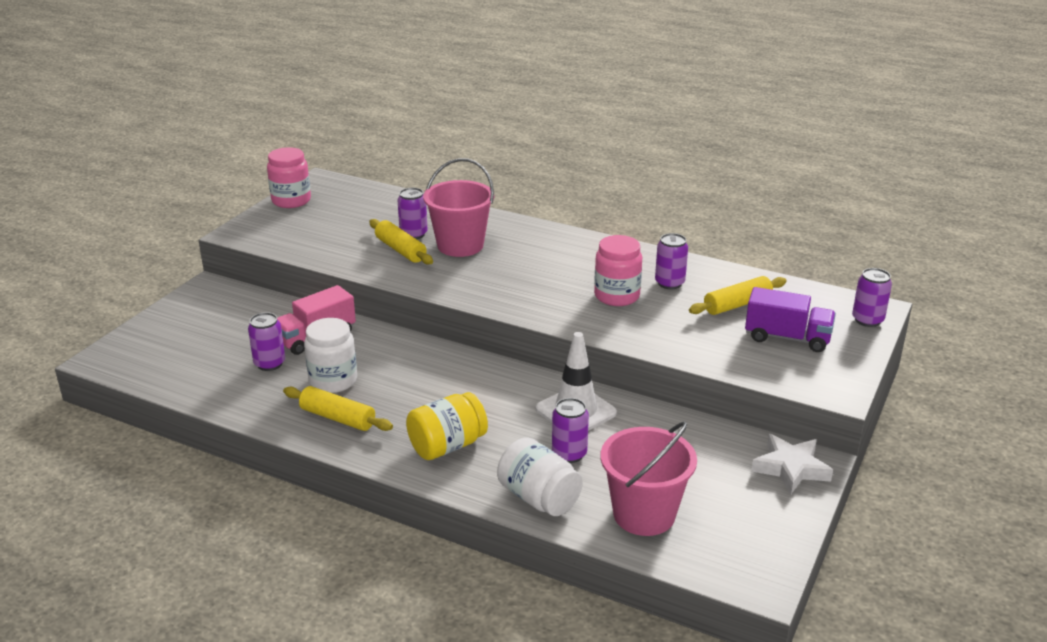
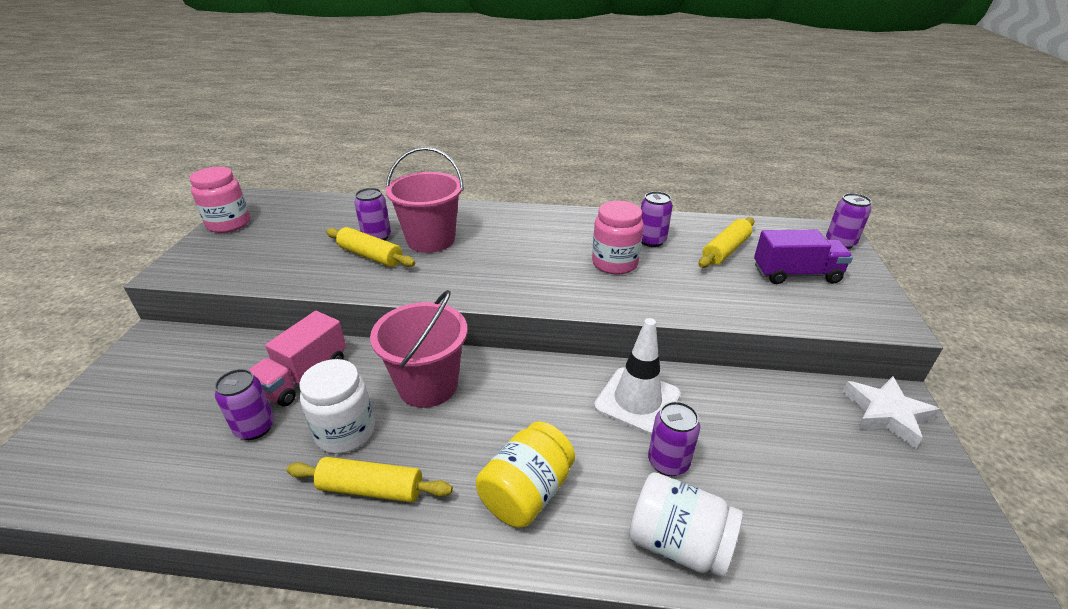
camera: 20 degrees left, 5 degrees up
pink bucket [601,421,697,536] -> pink bucket moved to [370,290,468,408]

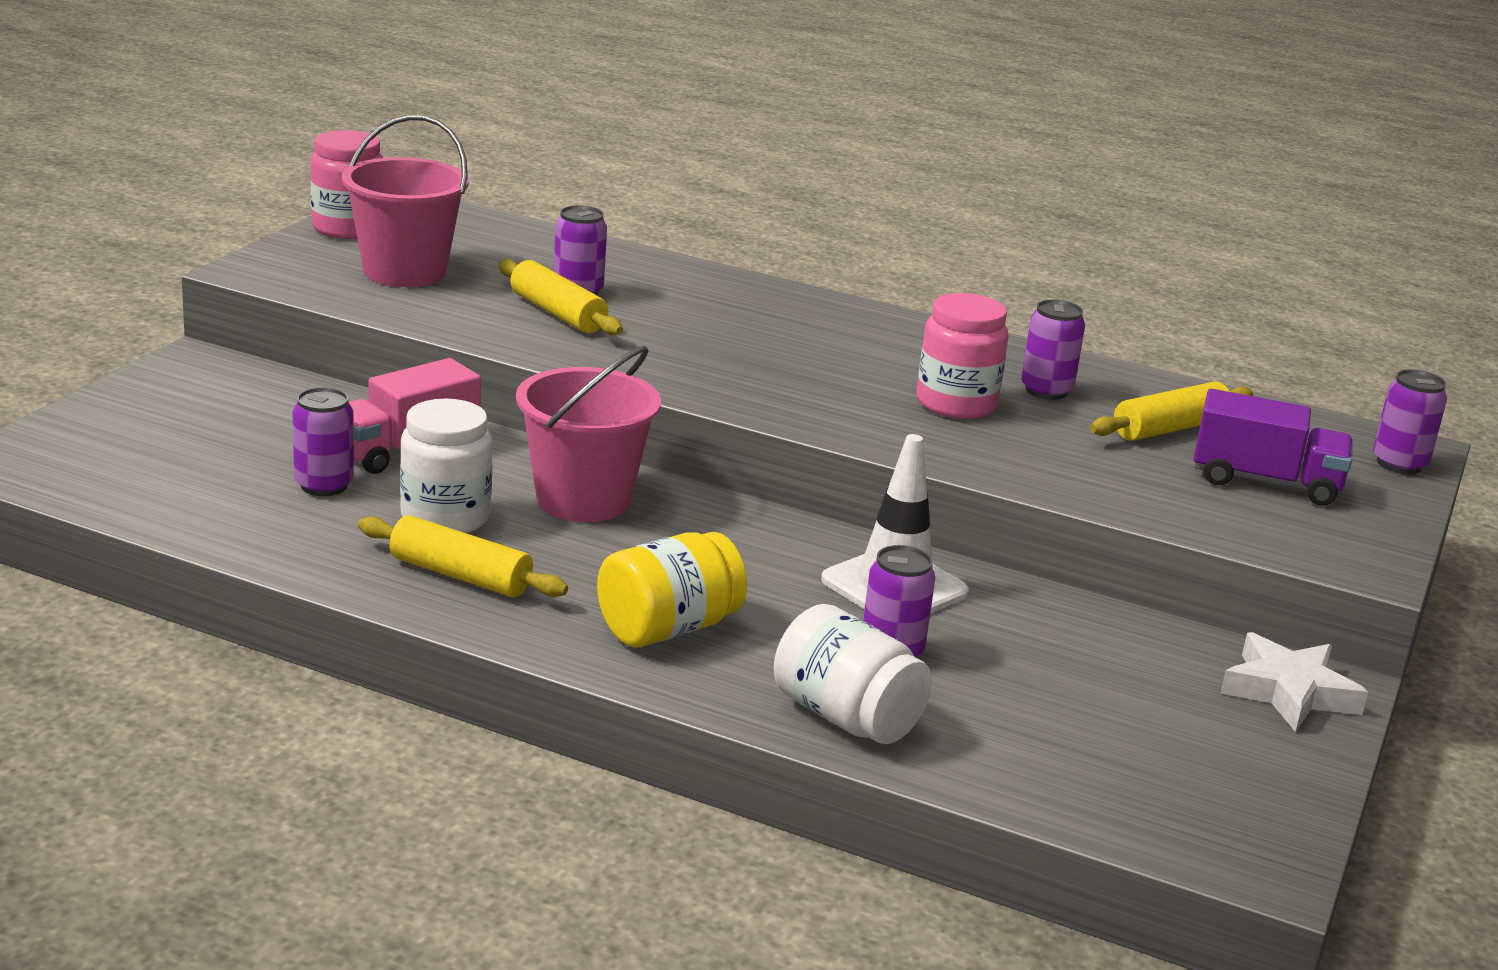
camera: 15 degrees right, 10 degrees down
pink bucket [386,147,464,253] -> pink bucket moved to [342,115,469,287]

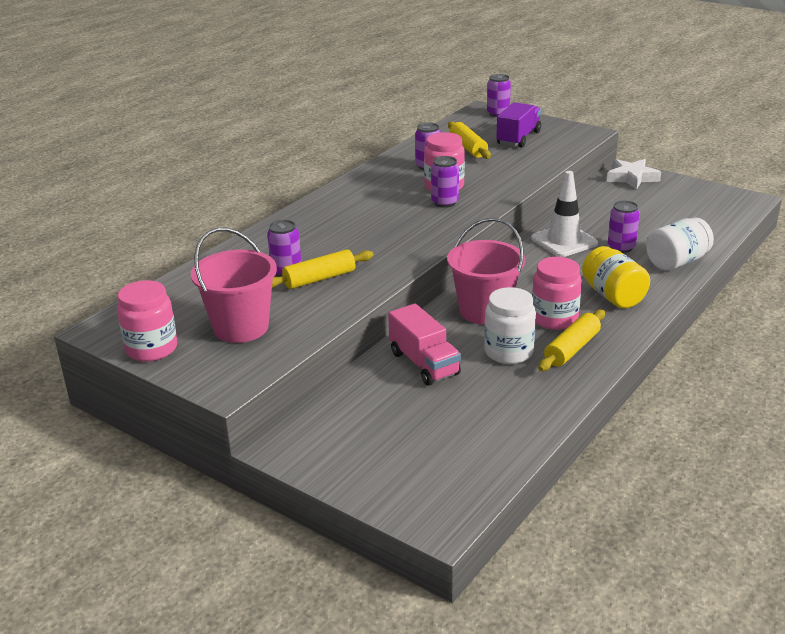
camera: 75 degrees left, 5 degrees up
purple can [293,387,354,496] -> purple can moved to [431,156,459,208]
none -> pink jar [532,257,582,330]

